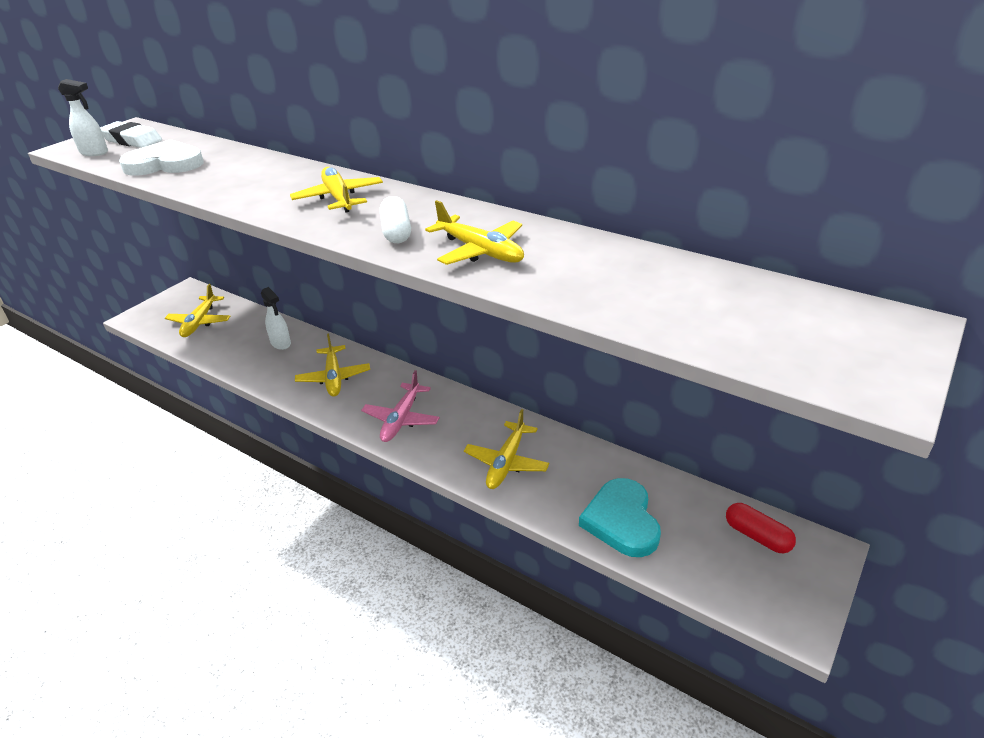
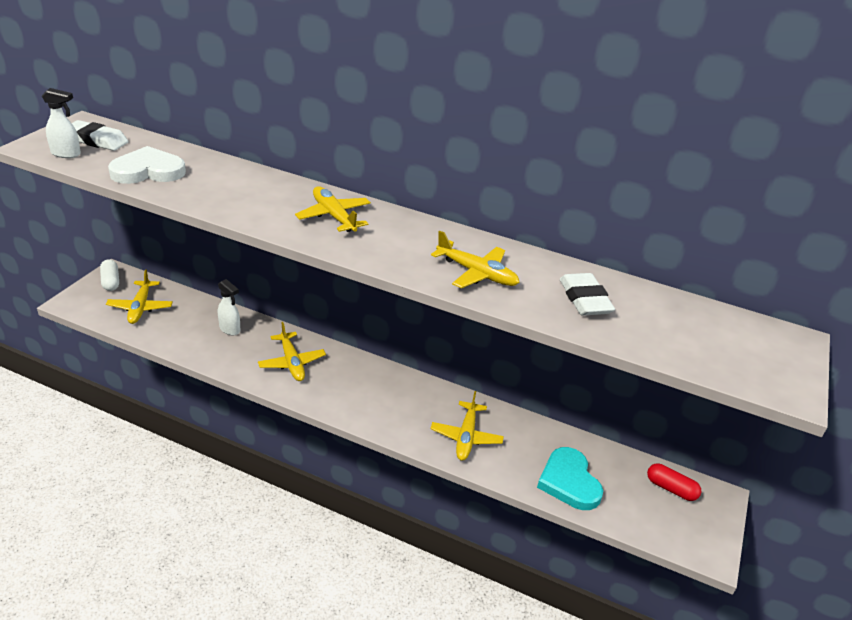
camera: 15 degrees left, 0 degrees up
pink plane [361,370,440,442] -> none
white capsule [380,196,411,243] -> white capsule moved to [100,259,119,291]
none -> white eraser [560,273,615,316]

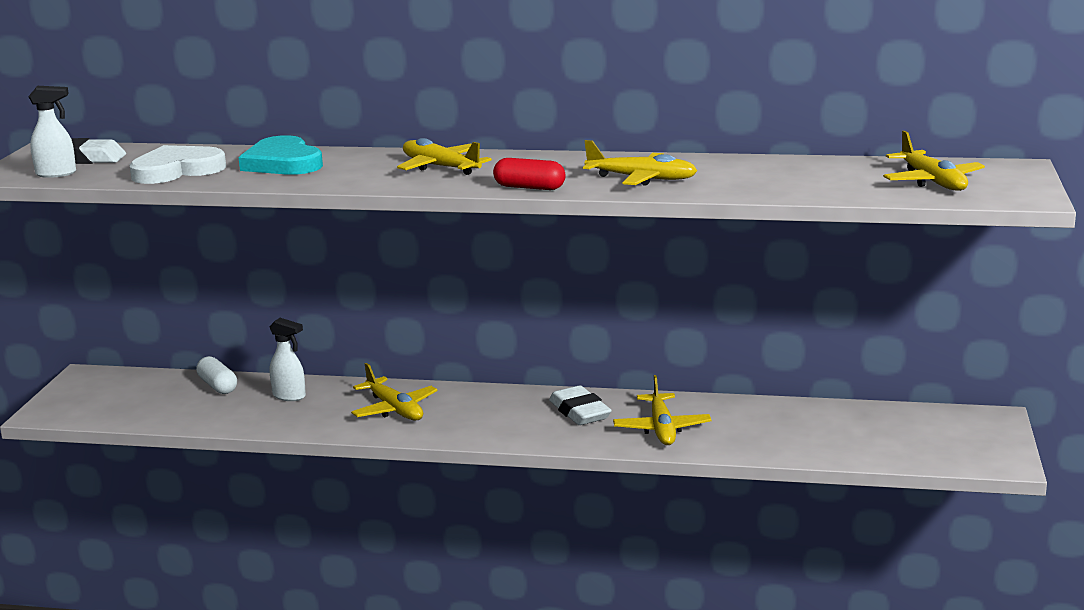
camera: 10 degrees left, 15 degrees down
white capsule [100,259,119,291] -> white capsule moved to [196,356,237,394]
yellow plane [106,269,173,324] -> yellow plane moved to [883,131,985,191]
turquoise heart [537,447,603,510] -> turquoise heart moved to [239,135,323,175]
white eraser [560,273,615,316] -> white eraser moved to [549,385,612,425]
red capsule [647,463,701,501] -> red capsule moved to [493,158,566,190]

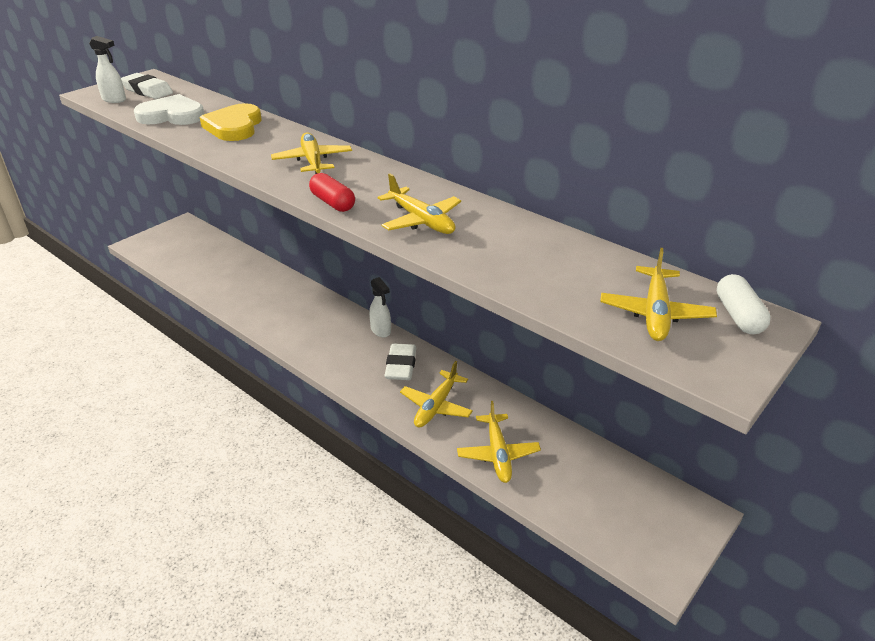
camera: 30 degrees right, 15 degrees up
white capsule [196,356,237,394] -> white capsule moved to [717,274,771,334]
turquoise heart [239,135,323,175] -> yellow heart [200,103,262,141]
white spray bottle [269,318,306,401] -> white spray bottle moved to [369,277,391,337]
yellow plane [351,363,438,421] -> yellow plane moved to [457,401,541,483]

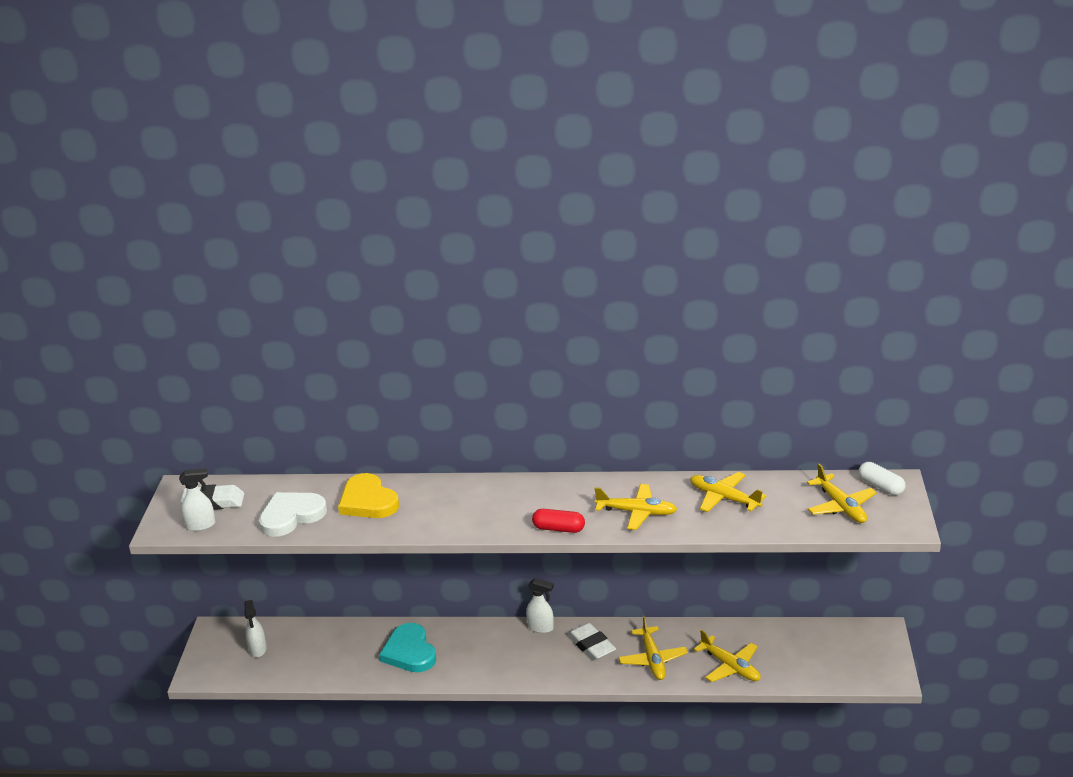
camera: 35 degrees left, 5 degrees down
yellow plane [271,132,352,174] -> yellow plane moved to [690,472,766,512]
none -> white spray bottle [244,600,267,657]
none -> turquoise heart [379,623,436,672]

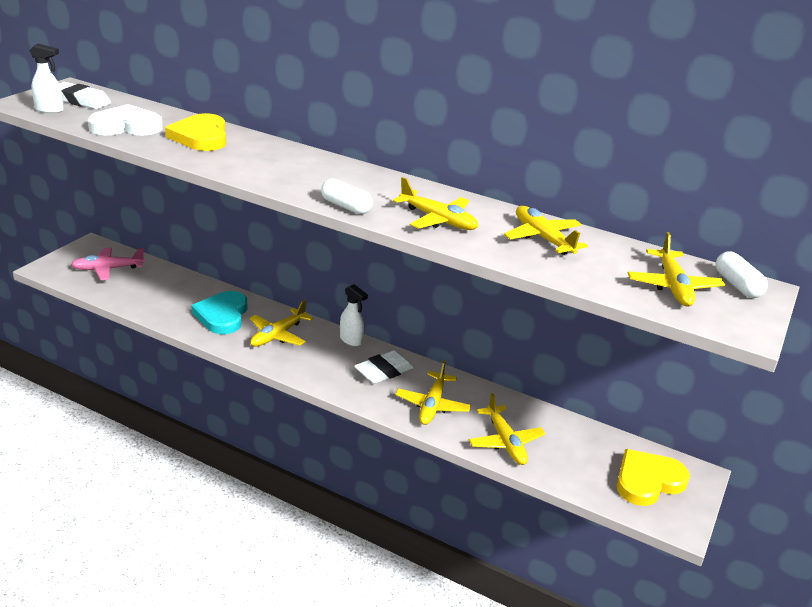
camera: 20 degrees right, 0 degrees up
white spray bottle [244,600,267,657] -> pink plane [71,248,145,280]
red capsule [532,509,585,533] -> white capsule [321,178,373,214]
white eraser [567,623,616,661] -> white eraser turned 60 degrees clockwise [354,350,414,384]
none -> yellow plane [250,300,313,347]
none -> yellow heart [617,449,690,506]

